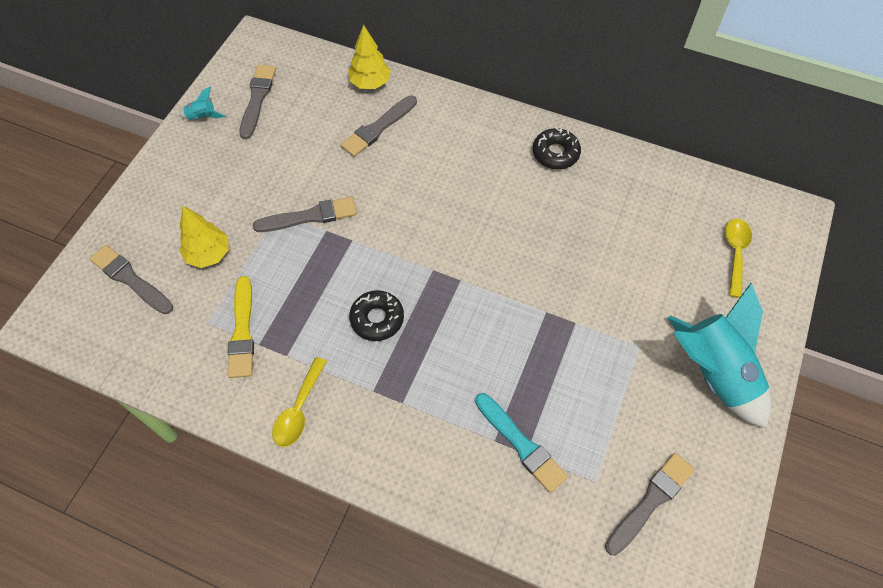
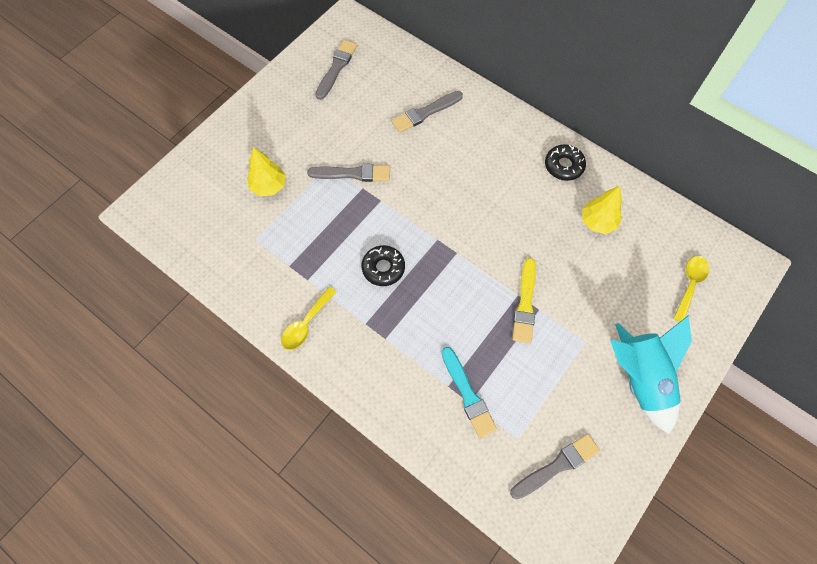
camera: 15 degrees right, 5 degrees up
grey brush [90,245,173,314] -> none
turquoise rocket [179,87,225,120] -> none
yellow brush [228,276,254,378] -> yellow brush moved to [512,258,536,343]
yellow tree [348,24,391,89] -> yellow tree moved to [582,185,622,234]

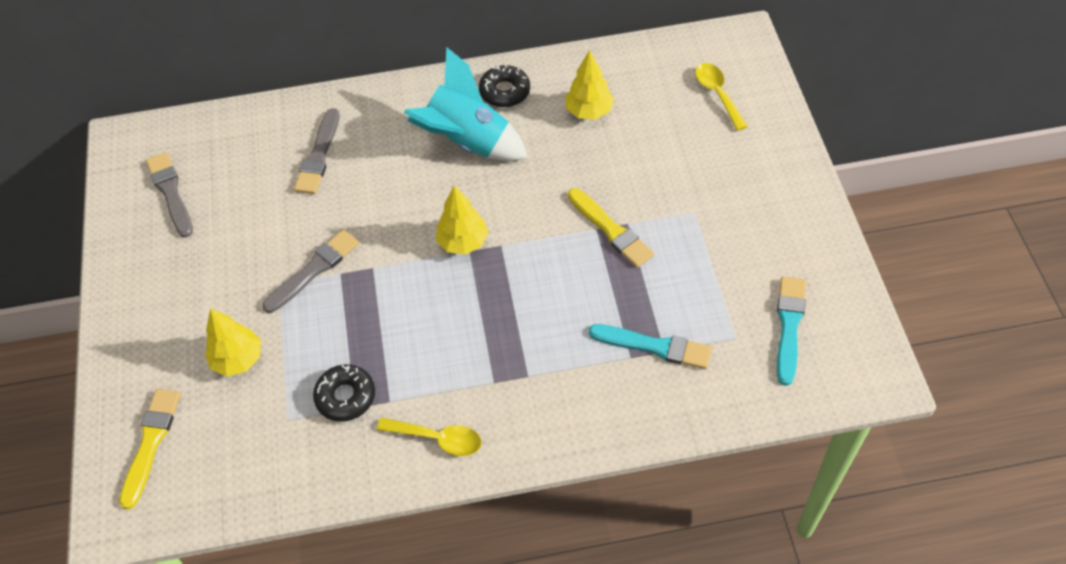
camera: 45 degrees left, 10 degrees down
yellow spoon [281,287,336,350] -> yellow spoon turned 60 degrees counterclockwise [377,417,482,456]
black donut [362,245,405,286] -> black donut moved to [313,364,375,422]
grey brush [510,434,600,499] -> turquoise brush [777,276,806,386]
turquoise rocket [610,315,692,434] -> turquoise rocket moved to [404,47,528,161]
none -> yellow brush [119,389,181,509]
none -> yellow tree [436,186,489,255]

